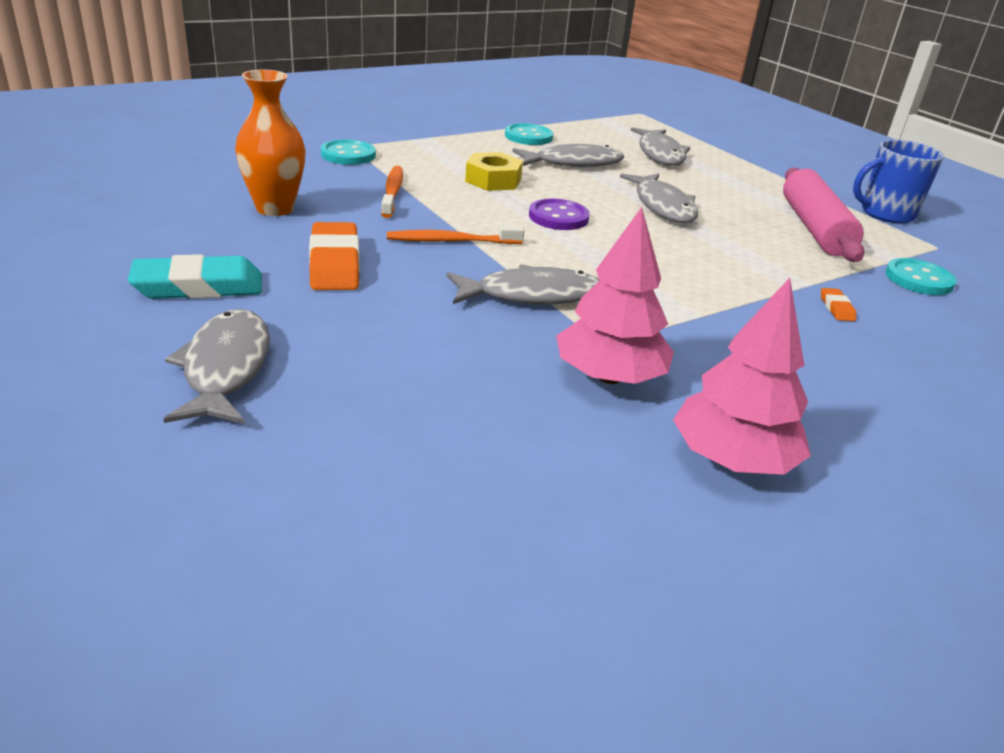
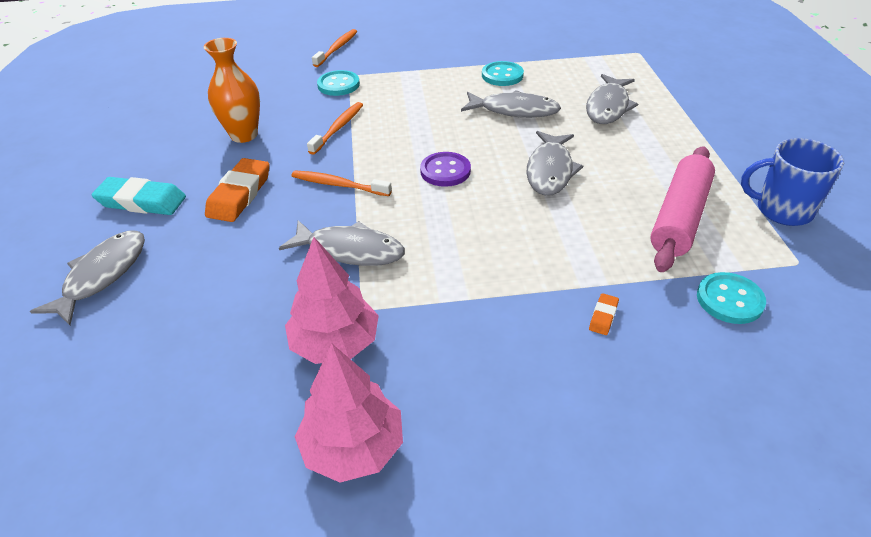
camera: 30 degrees right, 10 degrees up
yellow nut [465,152,523,191] -> none
none -> orange toothbrush [312,29,357,67]

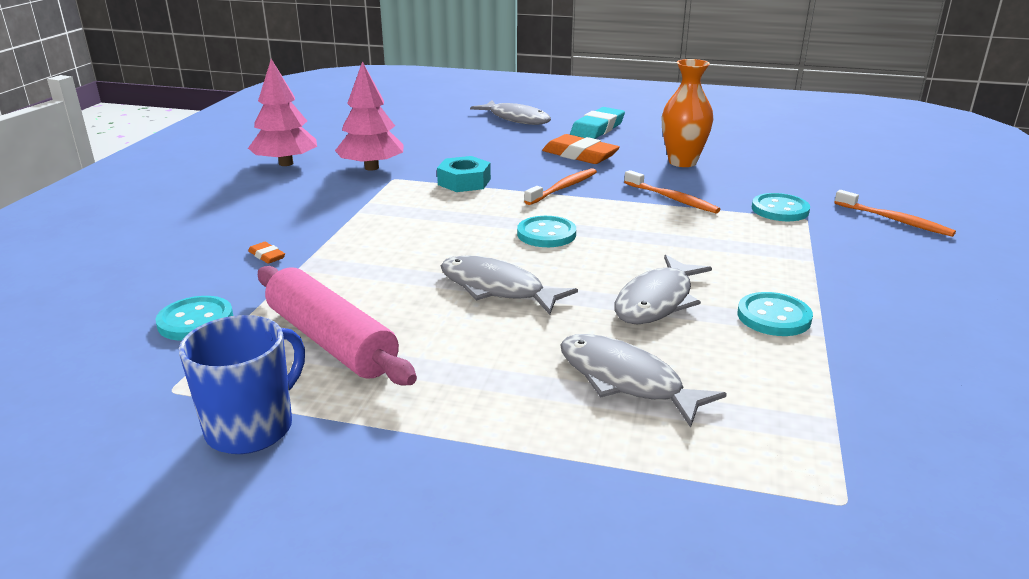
camera: 110 degrees right, 15 degrees down
grey fish [279,220,405,266] -> turquoise nut [437,156,491,192]
purple button [420,152,471,187] -> turquoise button [517,216,576,247]

